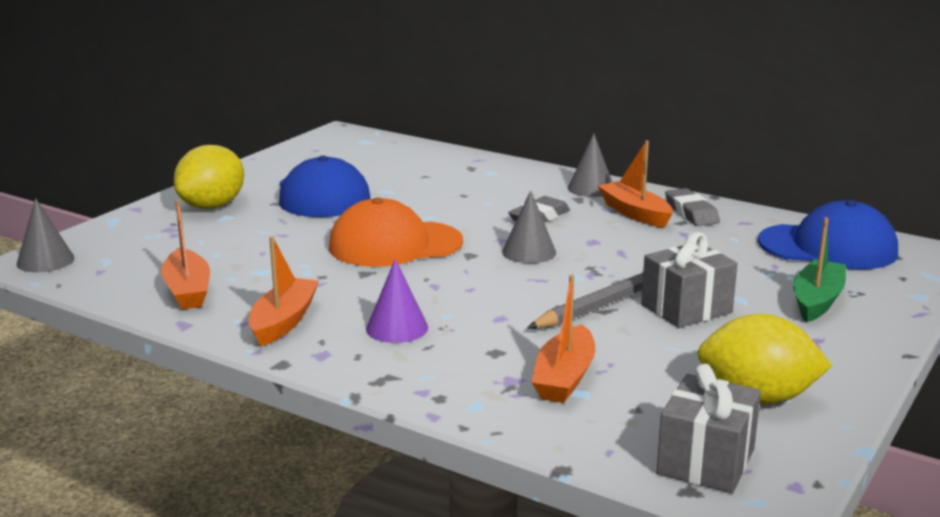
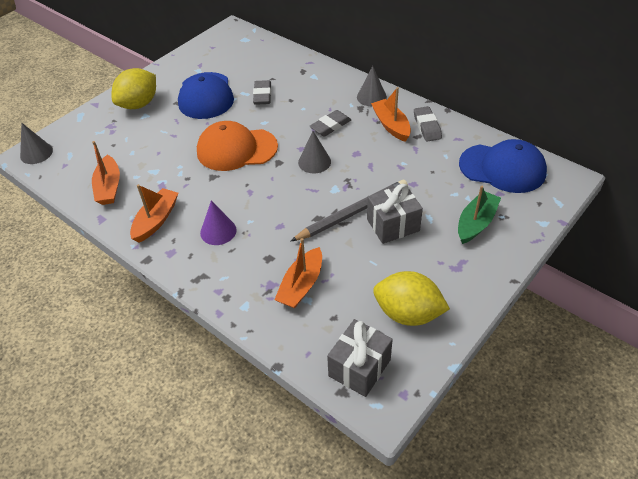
camera: 10 degrees right, 25 degrees up
none -> grey eraser [253,80,271,105]

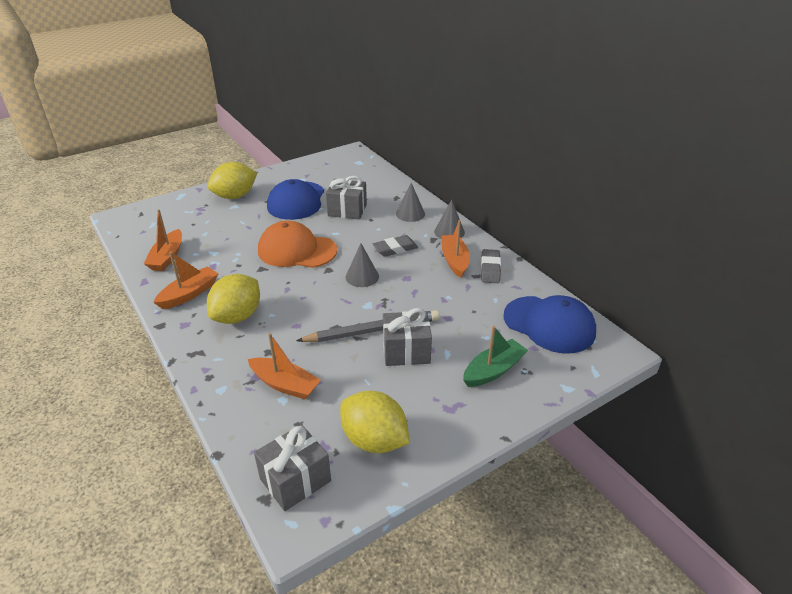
camera: 15 degrees right, 10 degrees down
grey cone [20,123,53,164] -> grey cone moved to [396,183,425,222]
purple cone [200,201,237,245] -> yellow lemon [207,274,260,324]
grey eraser [253,80,271,105] -> grey gift [326,176,367,220]
orange boat [274,238,322,308] -> orange boat turned 105 degrees counterclockwise [248,333,321,399]

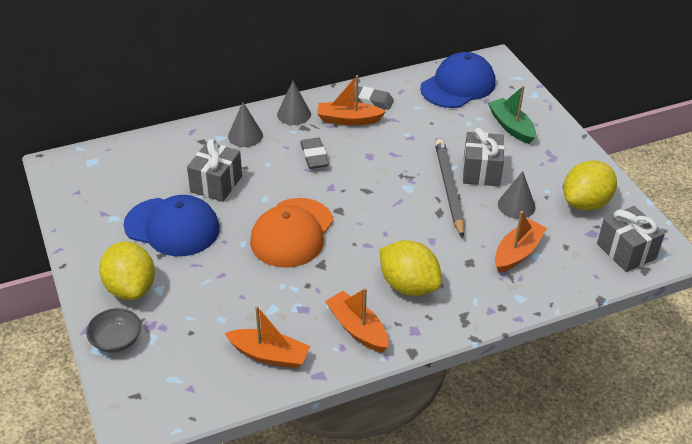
camera: 80 degrees left, 5 degrees up
grey cone [346,243,379,287] -> grey cone moved to [498,171,536,219]
none -> grey bowl [86,308,141,353]

